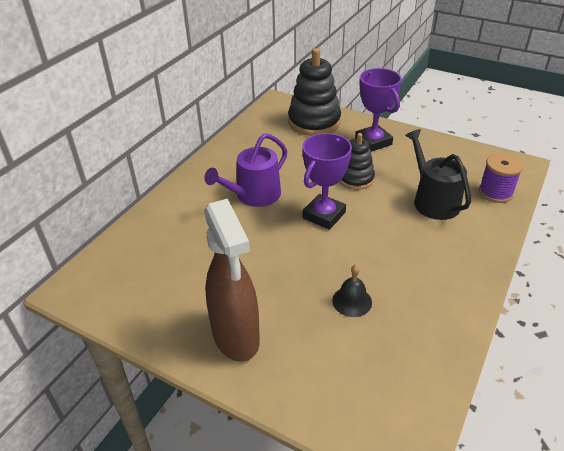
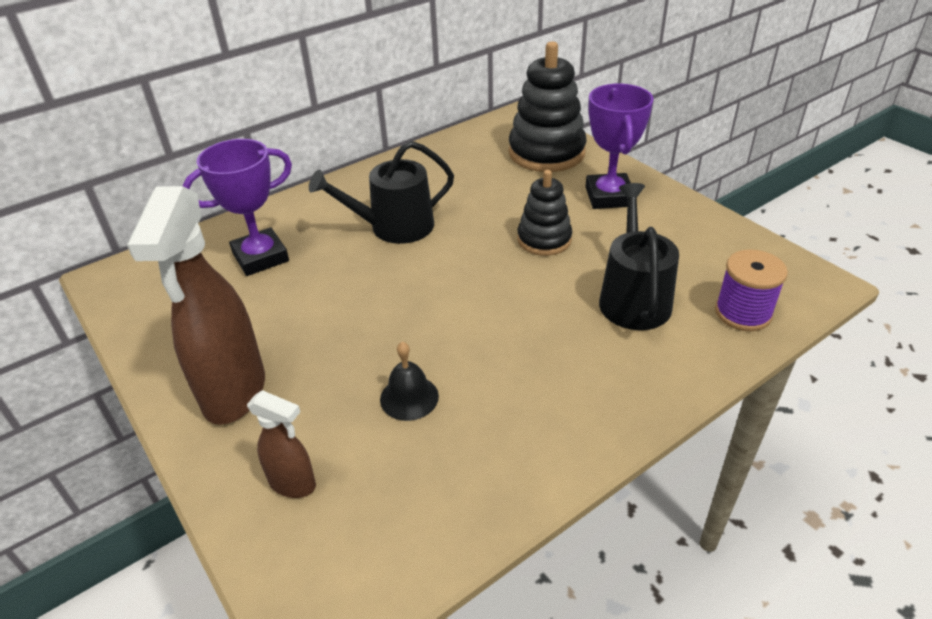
camera: 25 degrees right, 0 degrees up
purple watering can [204,133,287,207] -> black watering can [309,141,454,244]
purple trophy [302,133,352,230] -> purple trophy moved to [183,139,292,276]
none -> brown spray bottle [247,390,316,498]

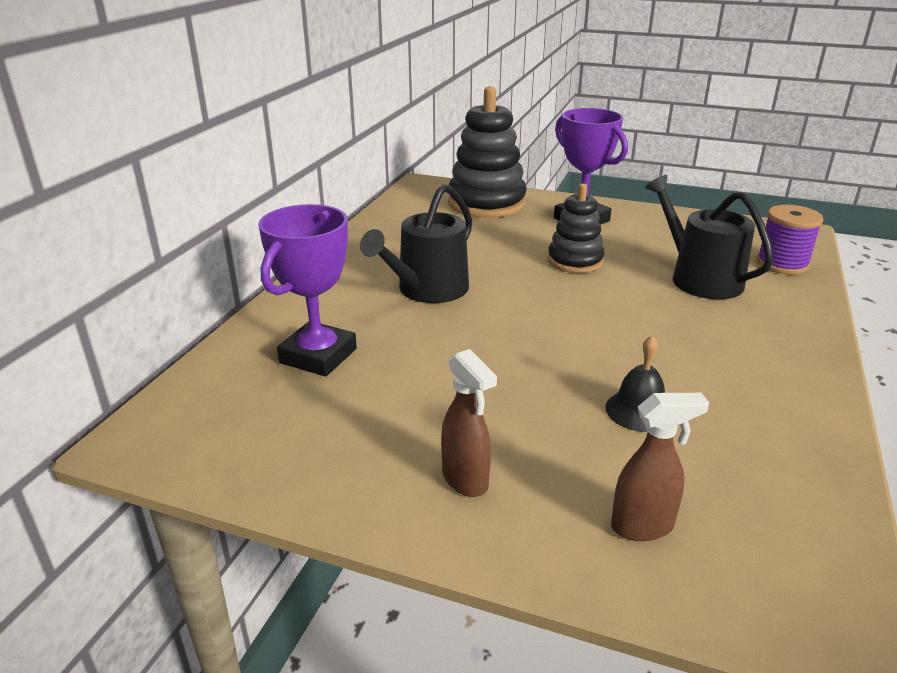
camera: 35 degrees left, 10 degrees down
brown spray bottle [127,186,265,425] -> brown spray bottle [441,349,497,497], size x0.49

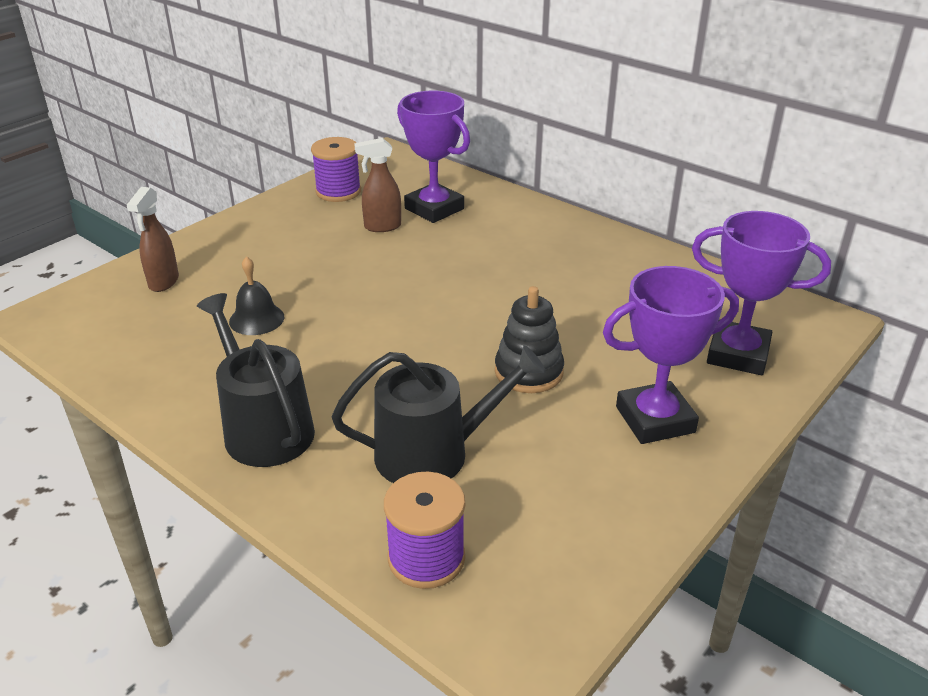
camera: 110 degrees right, 5 degrees up
black watering can [360,184,472,303] -> black watering can moved to [197,293,315,467]
brown spray bottle [441,349,497,497] -> brown spray bottle moved to [354,138,401,232]
black stacking toy [448,86,527,218] -> purple trophy [692,211,831,375]
none -> purple spool [311,137,361,202]

